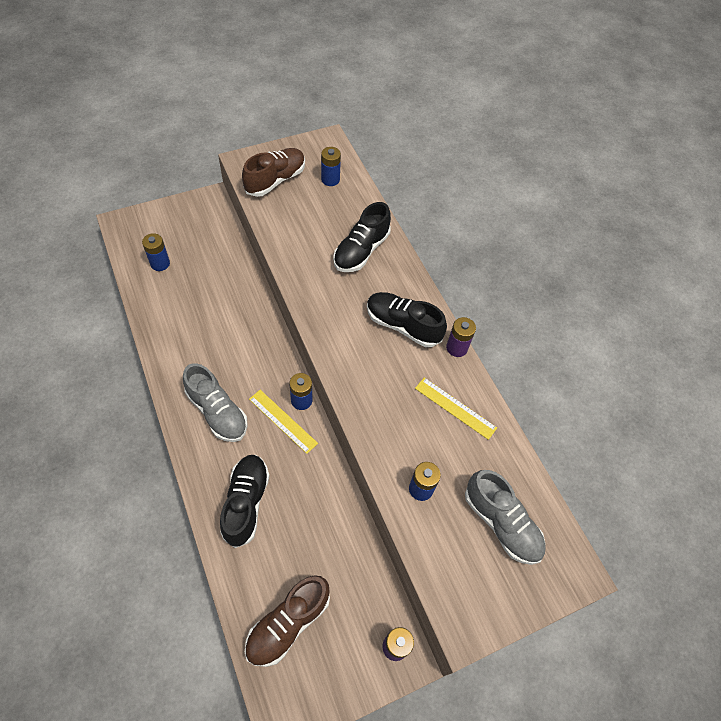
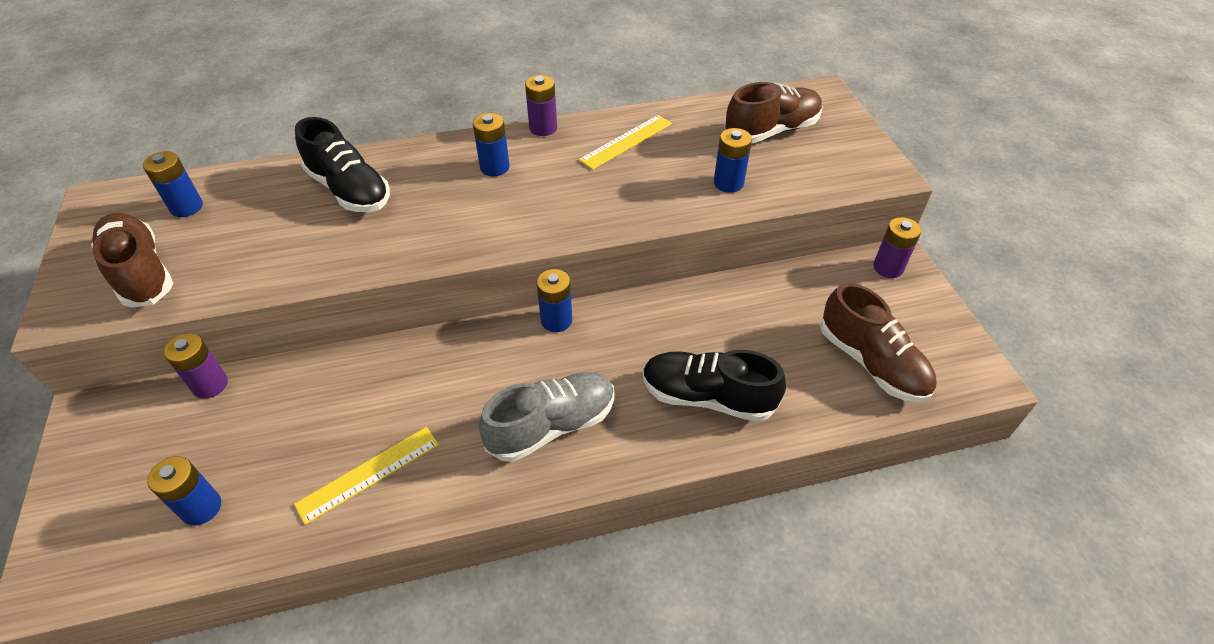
camera: 75 degrees left, 10 degrees down
yellow ruler [249,390,318,454] -> yellow ruler moved to [294,427,439,525]
black shoe [367,292,447,347] -> blue battery [473,113,510,176]
grey shoe [465,470,546,565] -> brown shoe [724,82,823,144]
none -> purple battery [164,333,228,399]

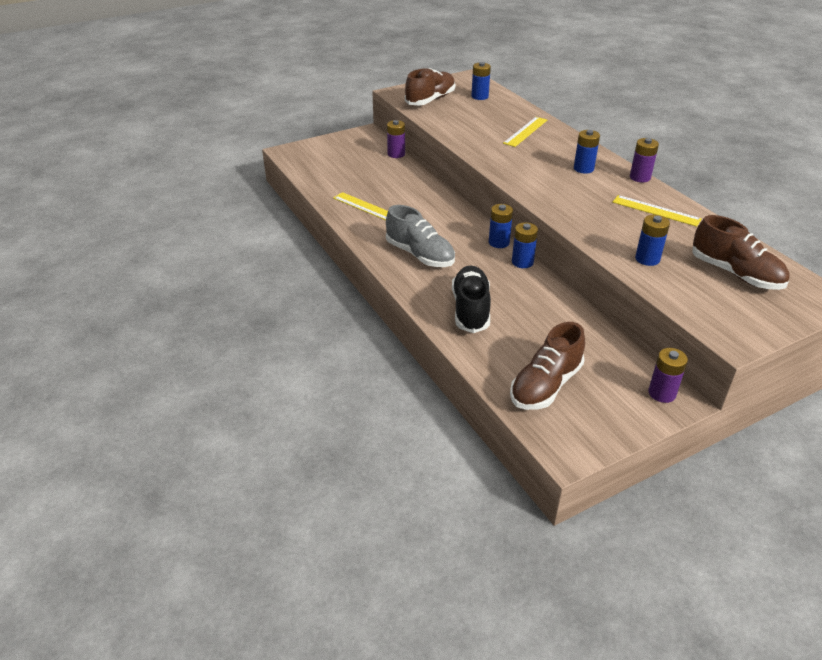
camera: 75 degrees right, 10 degrees down
blue battery [147,456,221,525] -> blue battery moved to [512,222,538,268]
black shoe [295,117,390,212] -> yellow ruler [503,117,547,147]

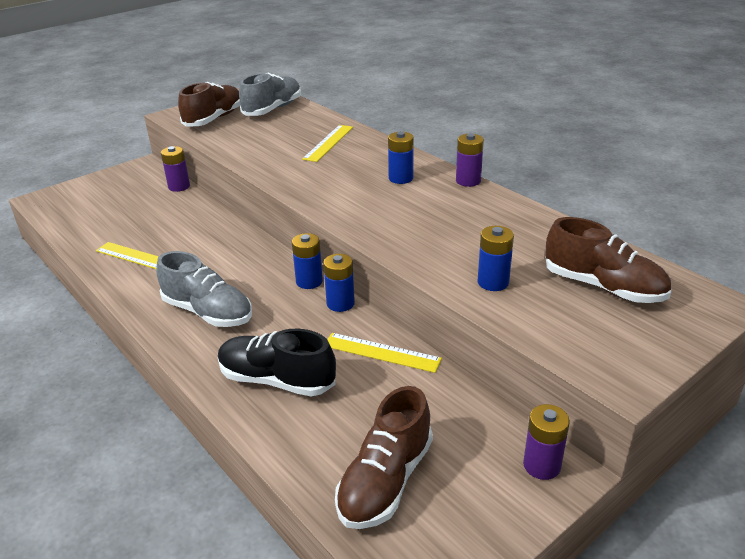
camera: 10 degrees left, 5 degrees down
black shoe [452,266,491,333] -> black shoe turned 60 degrees counterclockwise [218,329,336,397]
blue battery [471,62,491,100] -> grey shoe [239,72,301,116]
yellow ruler [613,195,702,227] -> yellow ruler moved to [327,333,442,373]

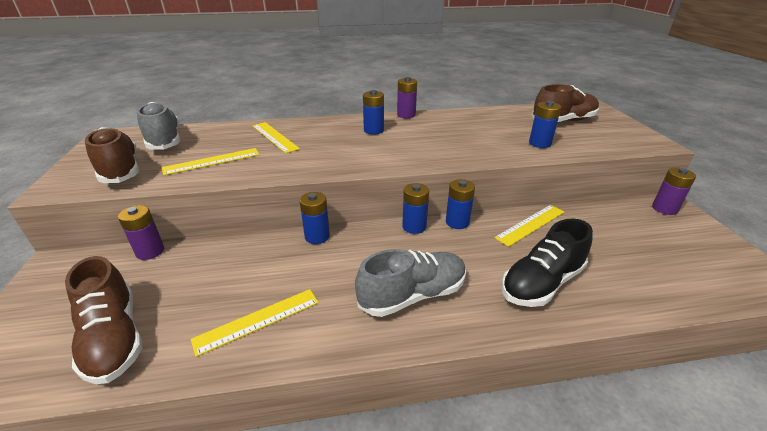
camera: 60 degrees left, 0 degrees up
brown shoe [335,386,433,529] -> brown shoe moved to [65,256,142,384]
none -> yellow ruler [162,148,260,175]
none -> blue battery [299,192,330,244]

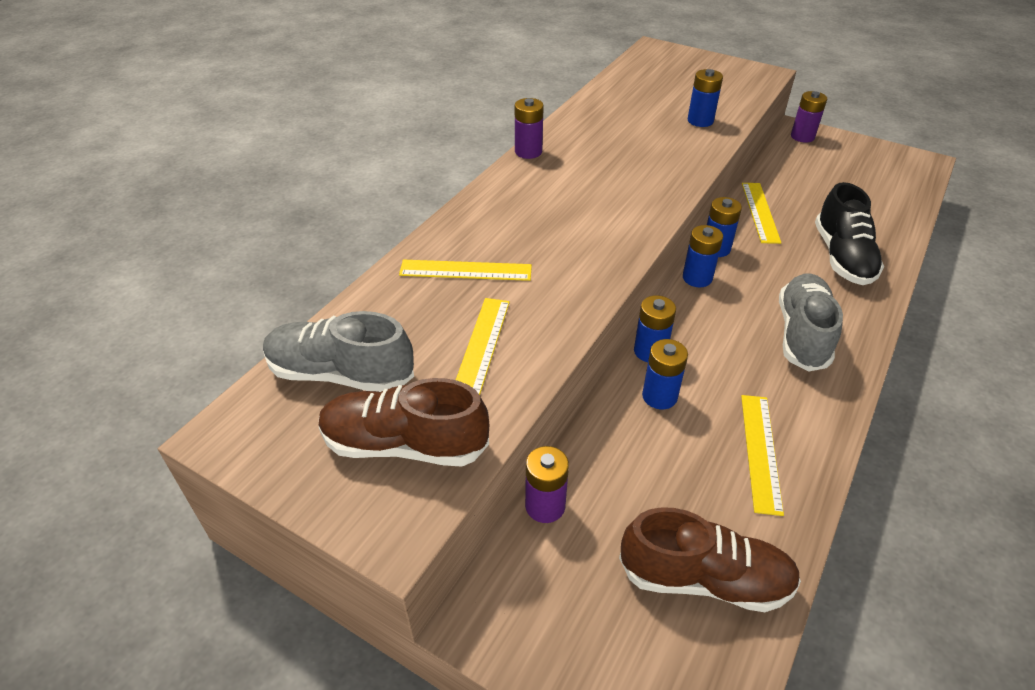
camera: 50 degrees left, 10 degrees up
blue battery [363,90,384,135] -> blue battery moved to [642,339,688,409]
brown shoe [531,84,599,122] -> none

